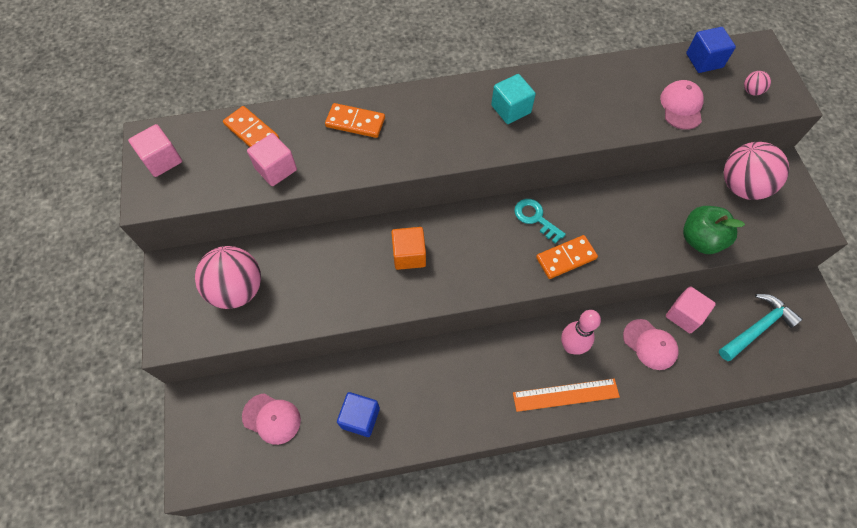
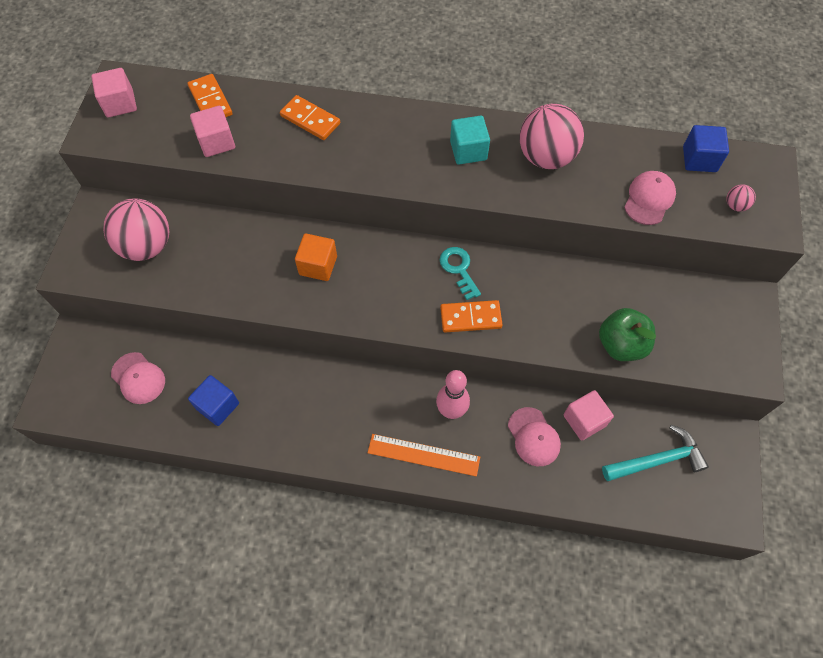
camera: 20 degrees right, 0 degrees up
pink ball [724,142,789,200] -> pink ball moved to [519,103,584,169]

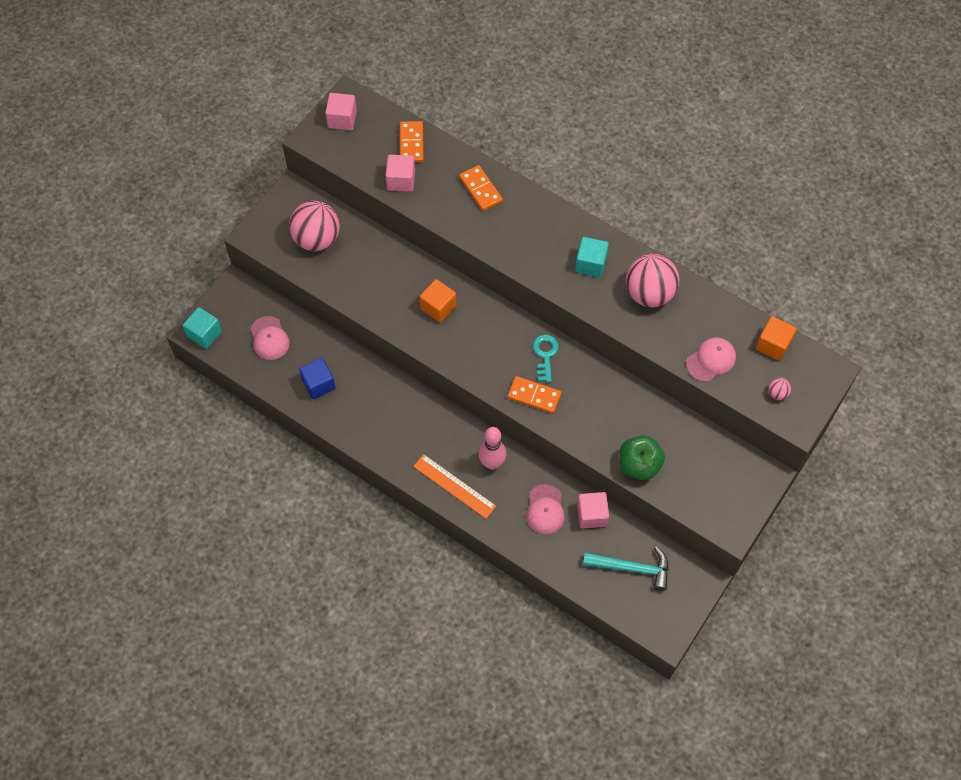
camera: 25 degrees right, 0 degrees up
blue cube [683,125,729,172] -> orange cube [756,316,797,361]
none -> turquoise cube [183,307,222,349]

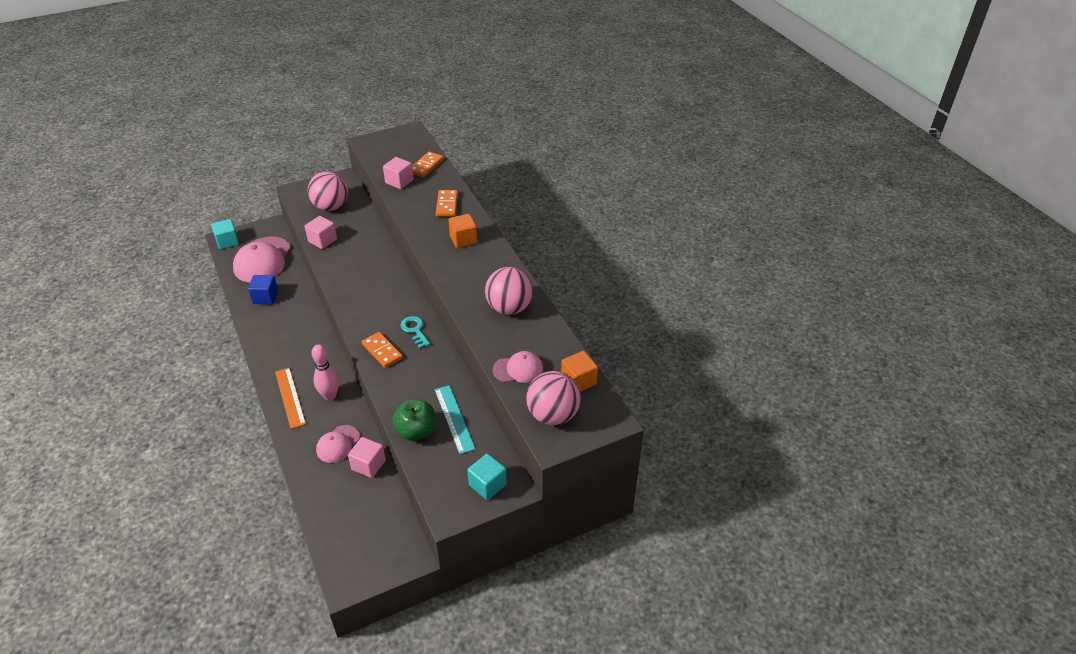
camera: 30 degrees right, 20 degrees down
pink cap [250,316,290,360] -> pink cap [233,237,291,283], size x1.77
pink cube [325,93,357,130] -> pink cube moved to [305,216,337,249]
orange cube [420,279,456,322] -> orange cube moved to [448,214,477,248]
turquoise key [533,335,559,382] -> turquoise key turned 60 degrees counterclockwise [400,316,430,349]
turquoise cube [575,237,609,277] -> turquoise cube moved to [467,454,507,500]
turquoise hammer [583,547,669,591] -> none
pink ball [768,377,791,400] -> pink ball [526,371,581,426], size x2.41
none -> turquoise ruler [435,385,476,454]

